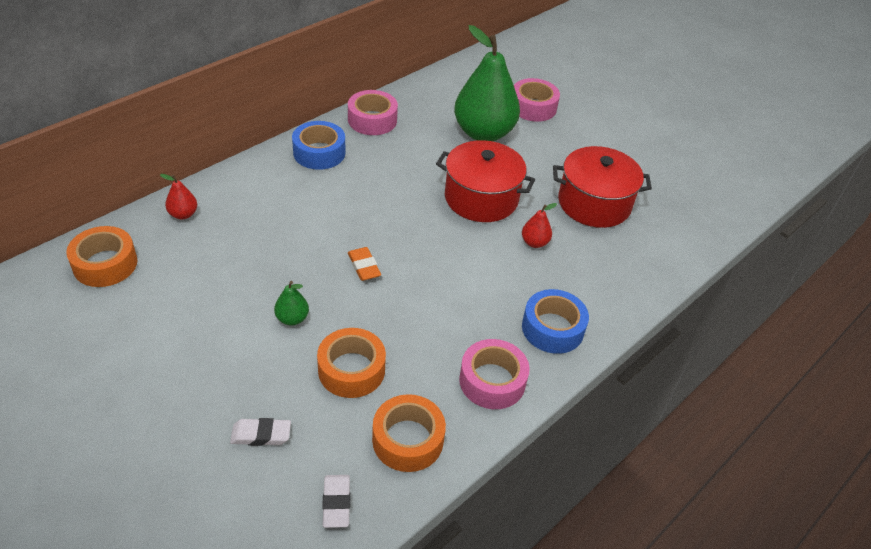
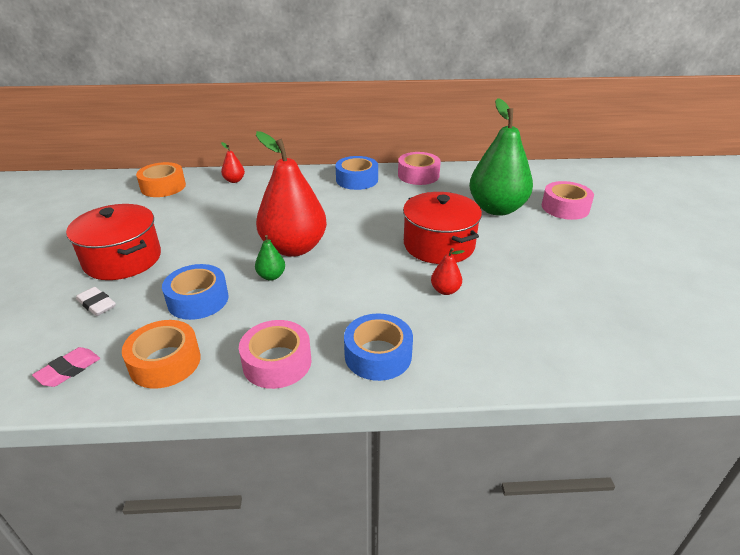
camera: 45 degrees right, 10 degrees down
green pear [274,281,309,325] -> green pear moved to [255,235,285,281]
orange tape [317,328,386,398] -> blue tape [162,264,229,320]
white eraser [322,475,350,528] -> pink eraser [32,347,100,387]
orange eraser [348,247,381,281] -> red pear [256,131,327,257]
red pot [553,146,652,228] -> red pot moved to [66,204,161,280]

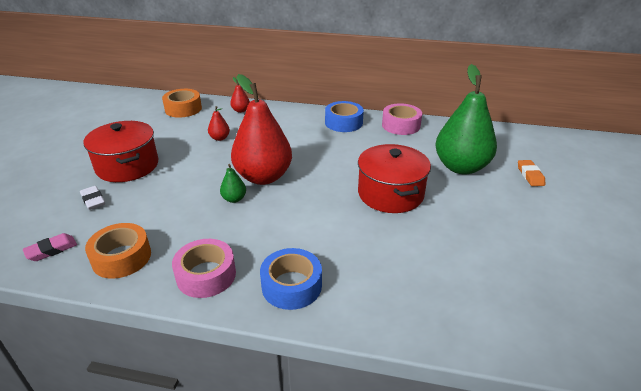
camera: 15 degrees right, 0 degrees up
blue tape [162,264,229,320] -> none
red pear [431,248,465,295] -> red pear moved to [208,106,230,141]
pink tape [542,181,594,220] -> orange eraser [518,160,545,186]

